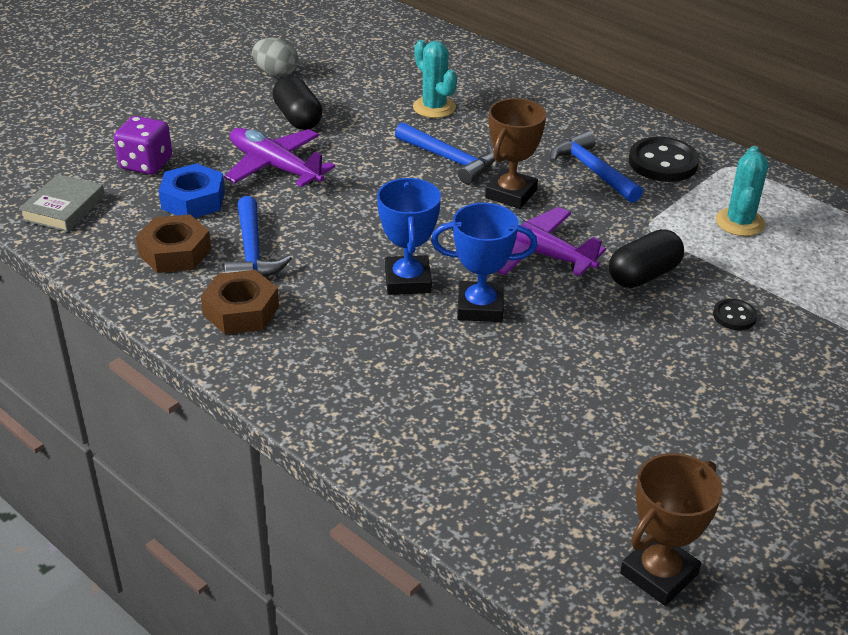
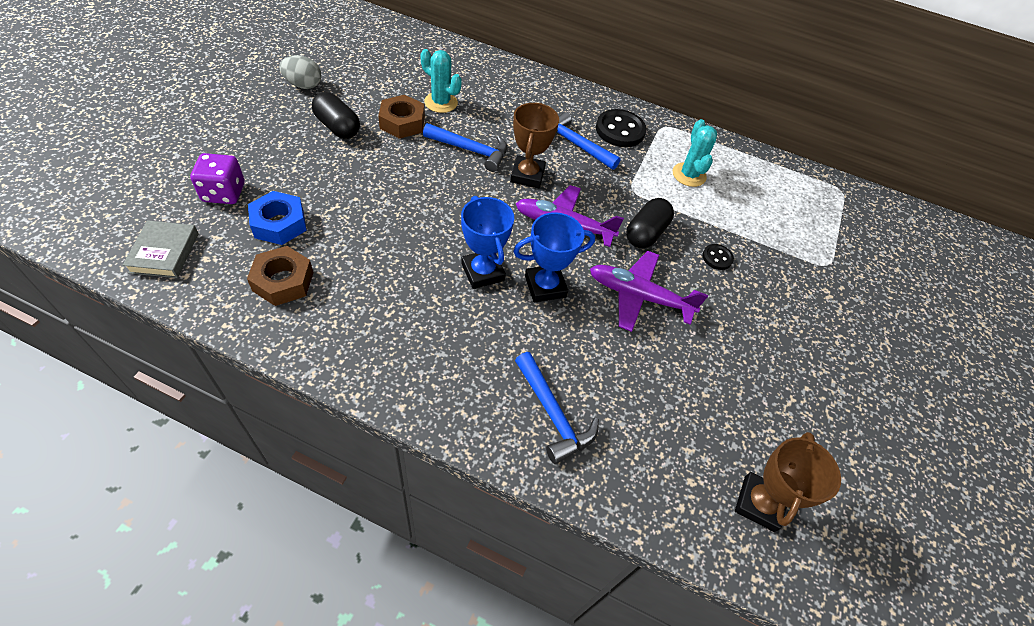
camera: 25 degrees left, 15 degrees up
brown nut [201,270,279,334] -> brown nut moved to [378,95,425,139]
purple plane [224,128,335,187] -> purple plane moved to [590,251,708,332]
blue hammer [224,196,292,277] -> blue hammer moved to [515,352,599,464]

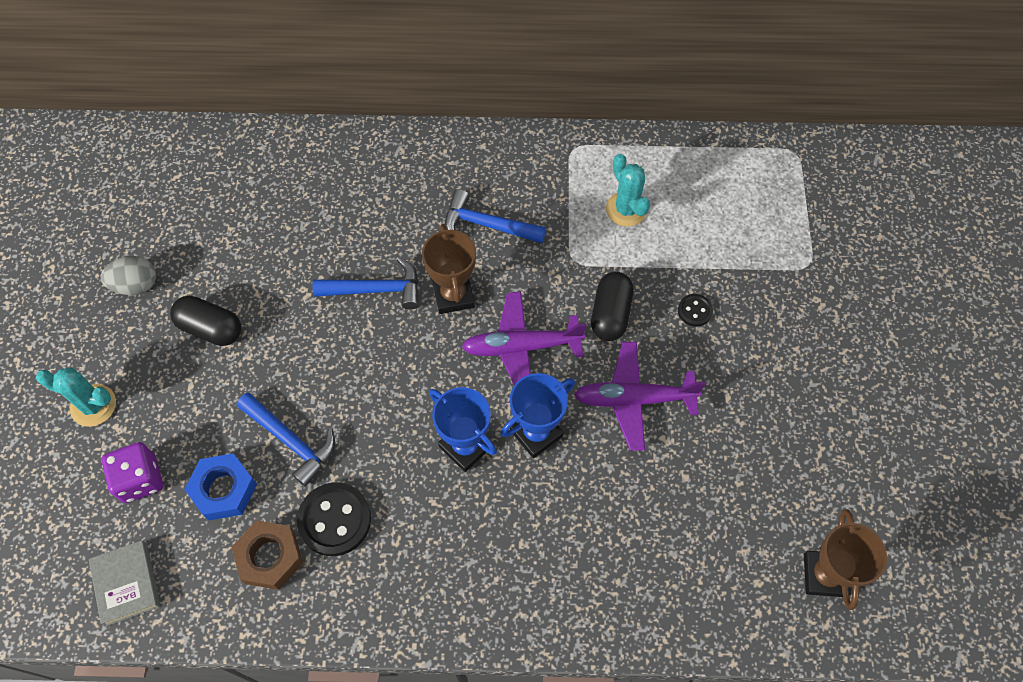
camera: 15 degrees left, 10 degrees up
brown nut [378,95,425,139] -> none
turquoise cactus [420,49,462,113] -> turquoise cactus moved to [36,367,116,427]
blue hammer [515,352,599,464] -> blue hammer moved to [237,393,335,486]
black button [596,109,647,147] -> black button moved to [297,483,371,556]

